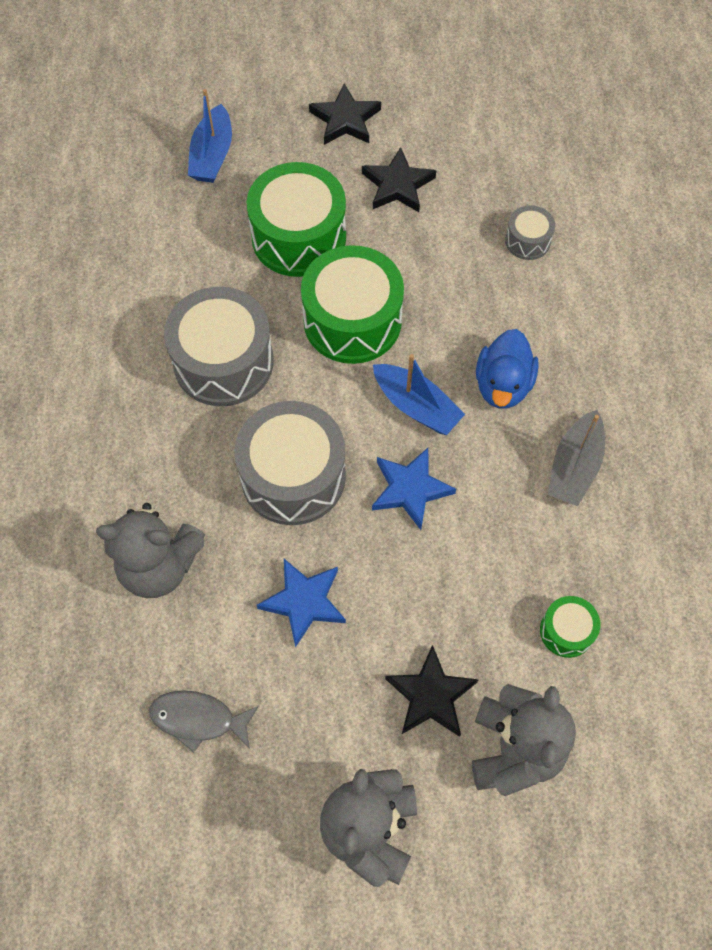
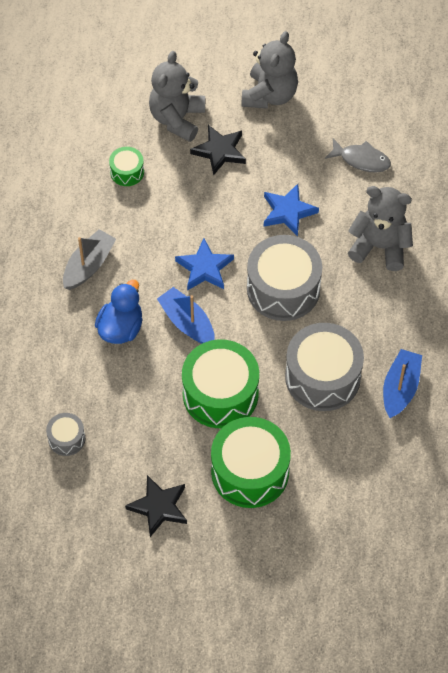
camera: 170 degrees left, 5 degrees down
blue boat [188,89,232,183] -> blue boat moved to [383,349,422,418]
black star [309,83,381,145] -> none

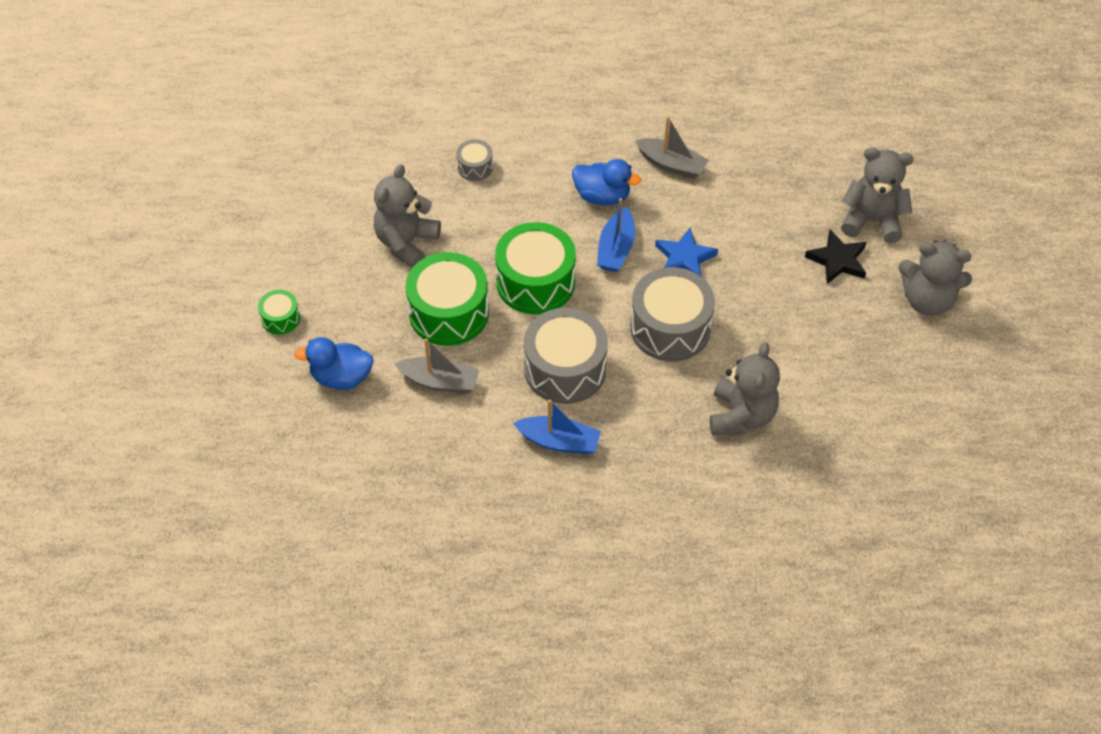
camera: 85 degrees right, 5 degrees down
green drum [109,147,144,186] -> green drum moved to [258,290,300,335]
black star [125,475,187,537] -> grey teddy bear [374,164,441,268]
blue boat [157,287,215,344] -> blue boat turned 150 degrees clockwise [597,198,635,272]
blue star [264,184,319,237] -> none
grey fish [325,138,391,172] -> none
none -> blue duck [294,337,374,390]
none -> grey boat [395,338,480,393]

